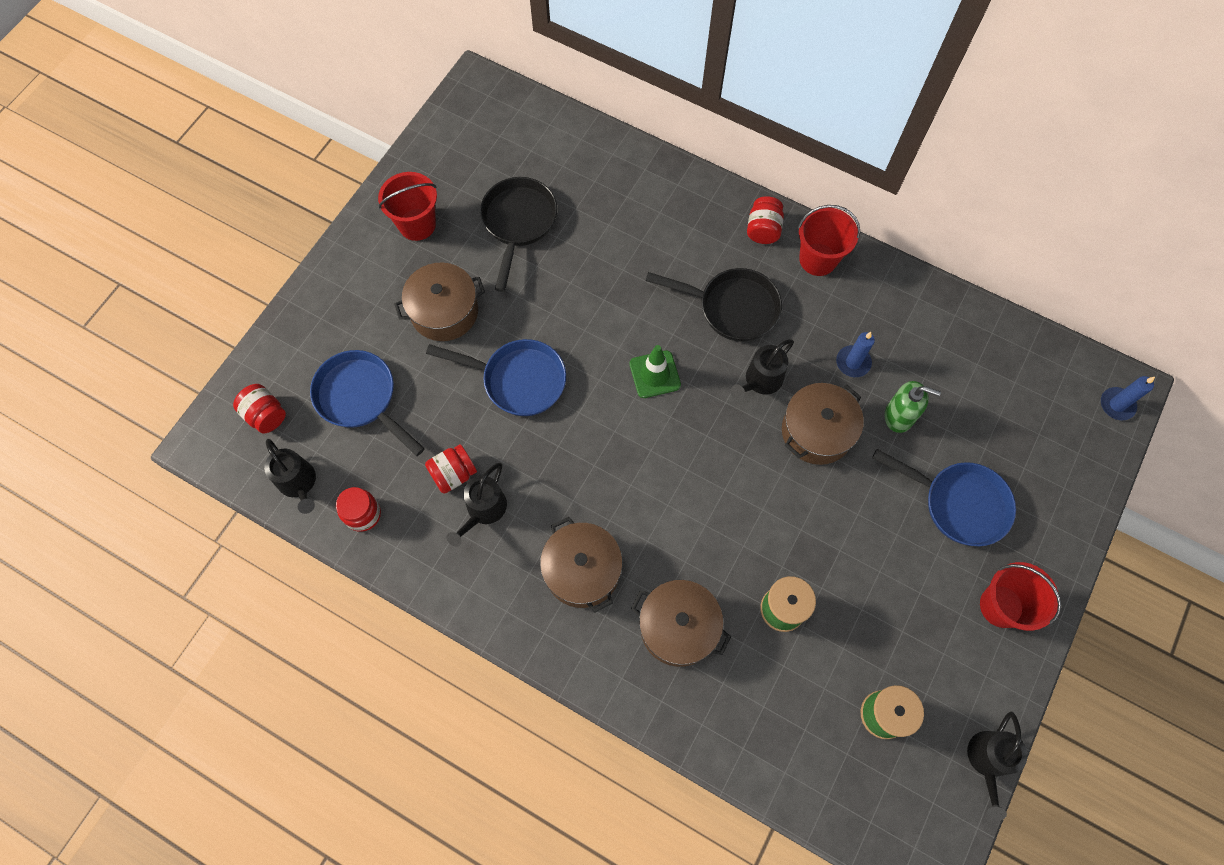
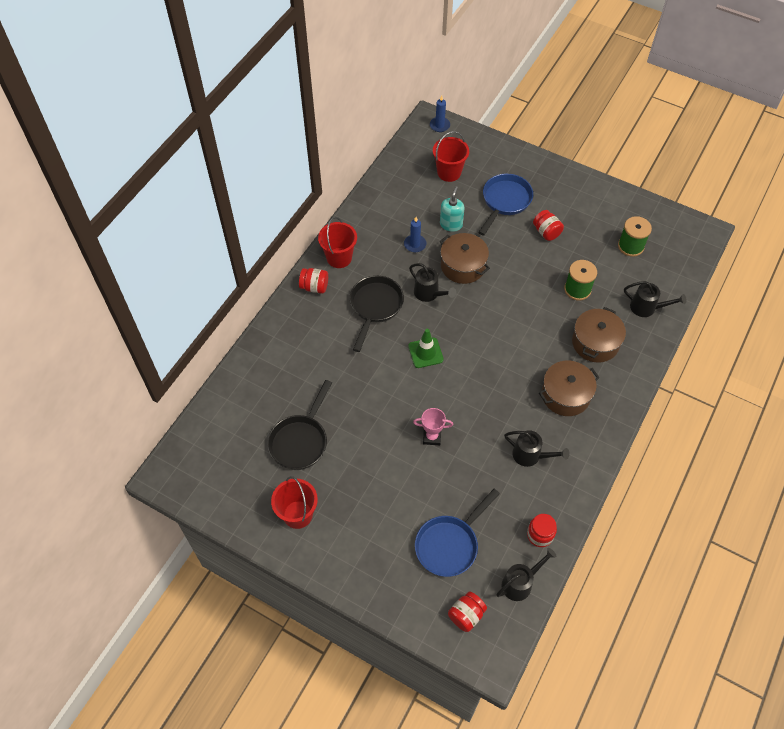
camera: 90 degrees left, 10 degrees down
brown pot [394,263,485,341] -> none
red jar [425,444,477,494] -> red jar moved to [533,210,564,241]
blue pan [426,339,566,416] -> pink trophy [413,408,453,445]
black pan [480,177,557,292] -> black pan turned 75 degrees counterclockwise [267,380,332,470]
green soap dispenser [885,381,941,433] -> turquoise soap dispenser [440,186,464,232]
black watering can [967,711,1028,820] -> black watering can moved to [624,281,686,317]
red bucket [980,562,1061,631] -> red bucket moved to [433,131,469,182]

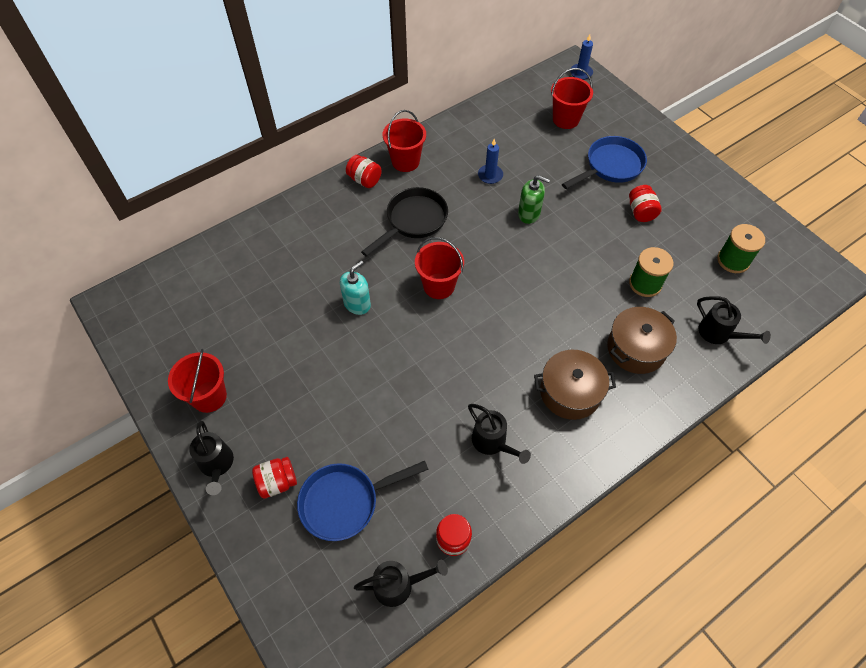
camera: 25 degrees right, 0 degrees up
black pan [267,380,332,470] -> none
green traffic cone [408,329,444,368] -> red bucket [415,237,464,299]
black watering can [409,263,456,302] -> black watering can moved to [189,421,234,495]
pink trophy [413,408,453,445] -> none
turquoise soap dispenser [440,186,464,232] -> turquoise soap dispenser moved to [340,261,371,315]
brown pot [440,233,490,284] -> green soap dispenser [518,175,550,224]
red jar [448,591,487,632] -> red jar moved to [252,457,297,499]

